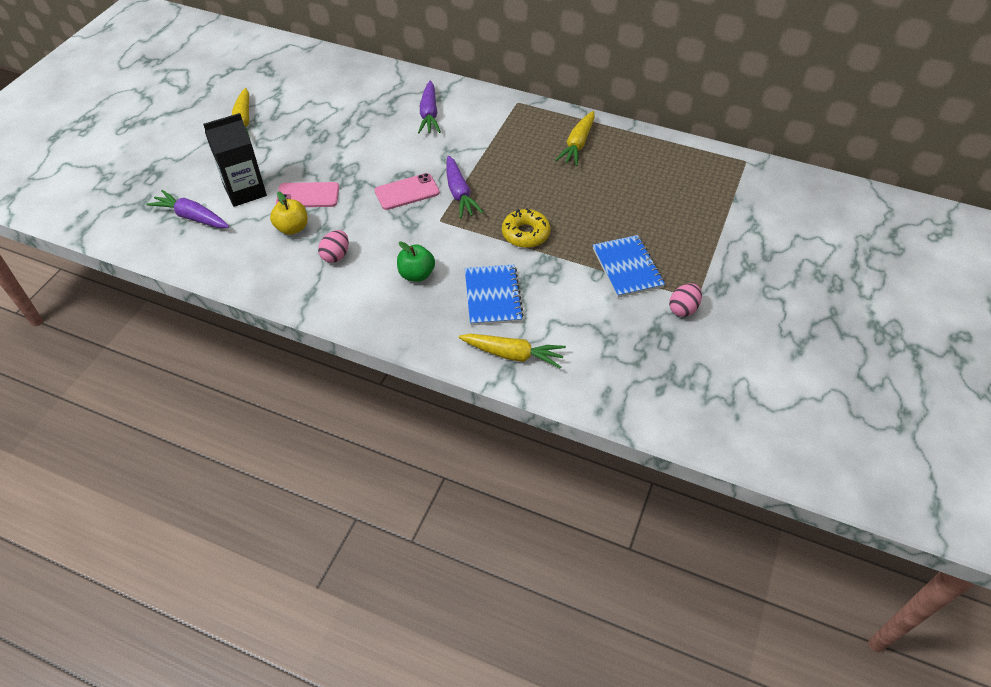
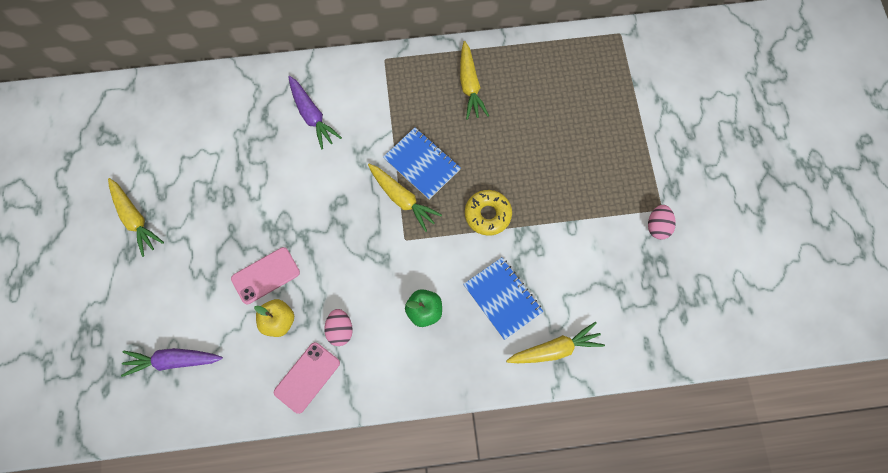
camera: 30 degrees left, 20 degrees up
black carton [203,113,267,207] -> none
pink phone [375,173,440,210] -> pink phone moved to [274,342,340,414]
purple carrot [446,156,484,218] -> yellow carrot [368,164,442,232]
blue notebook [593,235,665,298] -> blue notebook moved to [383,127,461,200]

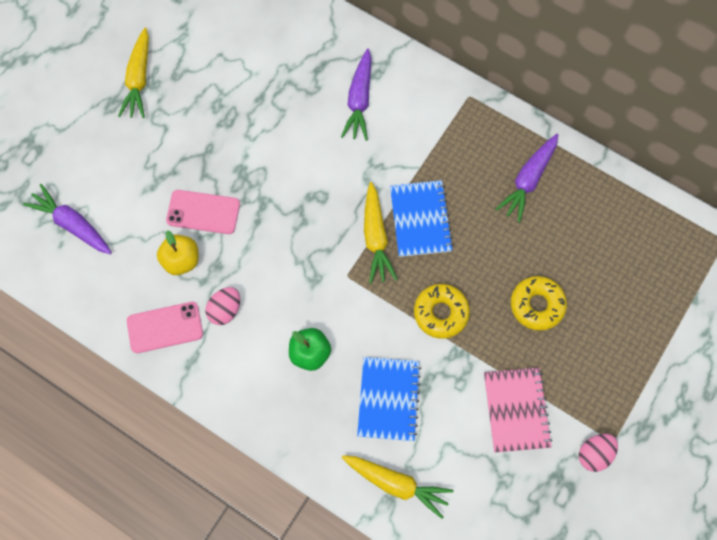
camera: 40 degrees right, 0 degrees up
yellow carrot [460,41,489,120] -> purple carrot [496,134,558,223]
none -> pink notebook [484,367,552,453]
none -> yellow donut [511,276,567,331]

